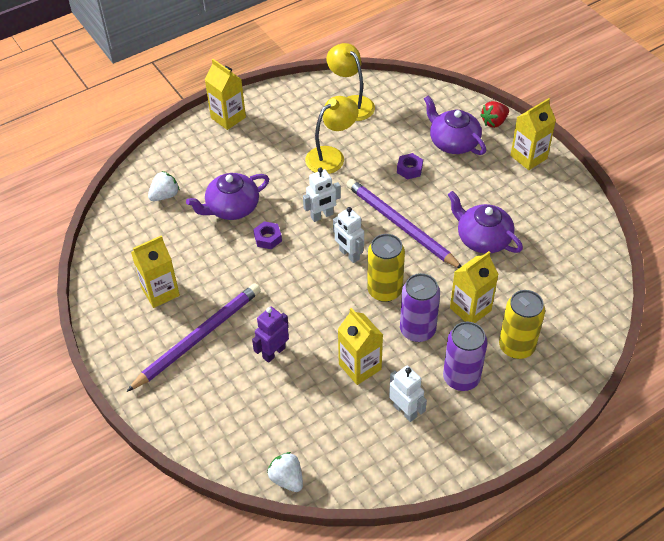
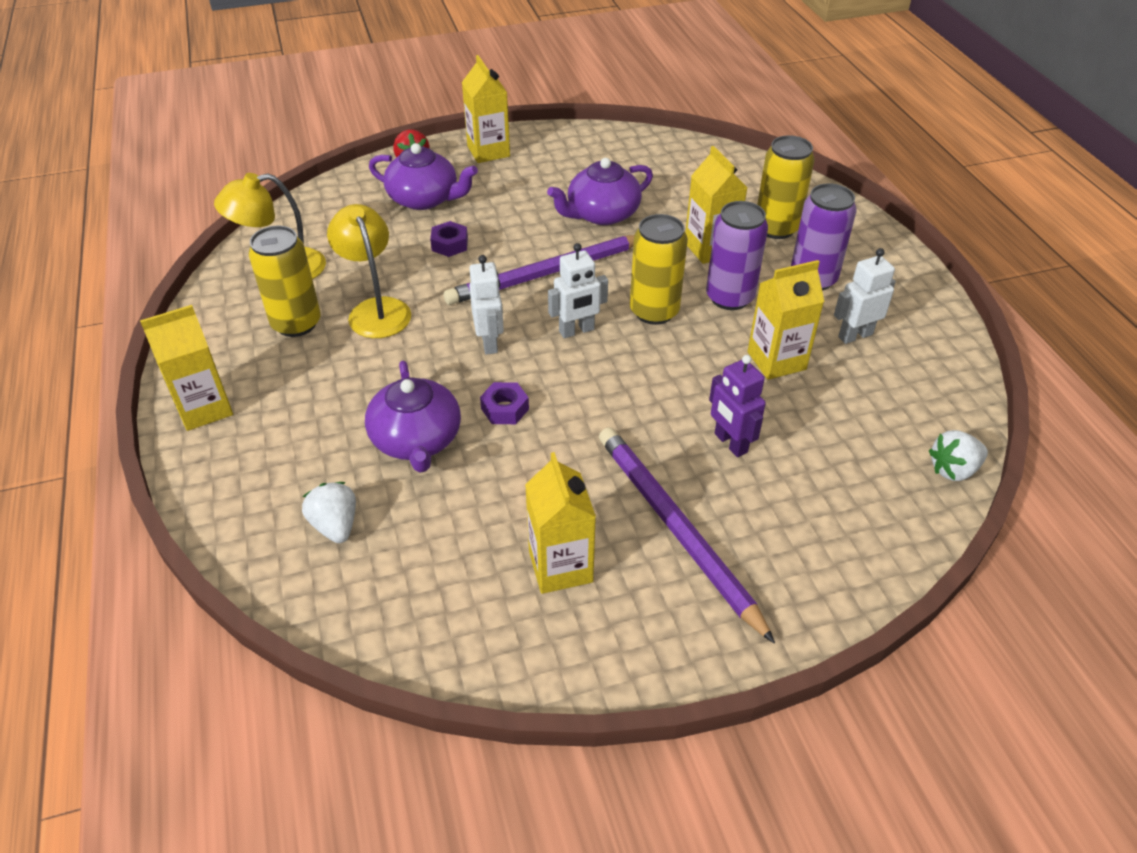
camera: 75 degrees left, 5 degrees down
purple teapot [424,95,486,155] -> purple teapot turned 135 degrees counterclockwise [369,143,478,210]
none -> yellow can [249,226,321,337]

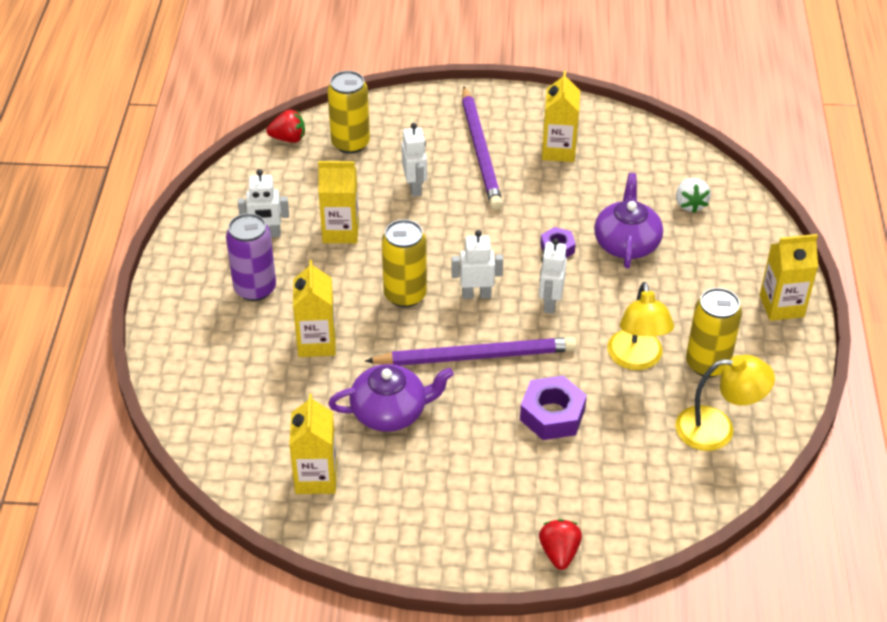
camera: 160 degrees left, 0 degrees up
purple teapot [369,143,478,210] -> none
purple nut [430,221,468,257] -> purple nut [520,376,587,440], size x1.68
yellow carton [462,55,510,163] -> yellow carton moved to [289,394,337,494]
purple can [706,201,768,310] -> none
purple robot [709,355,766,457] -> white robot [401,123,427,197]
yellow can [757,135,815,239] -> yellow can moved to [327,71,370,154]
white strawberry [929,430,988,481] -> red strawberry [266,110,305,143]

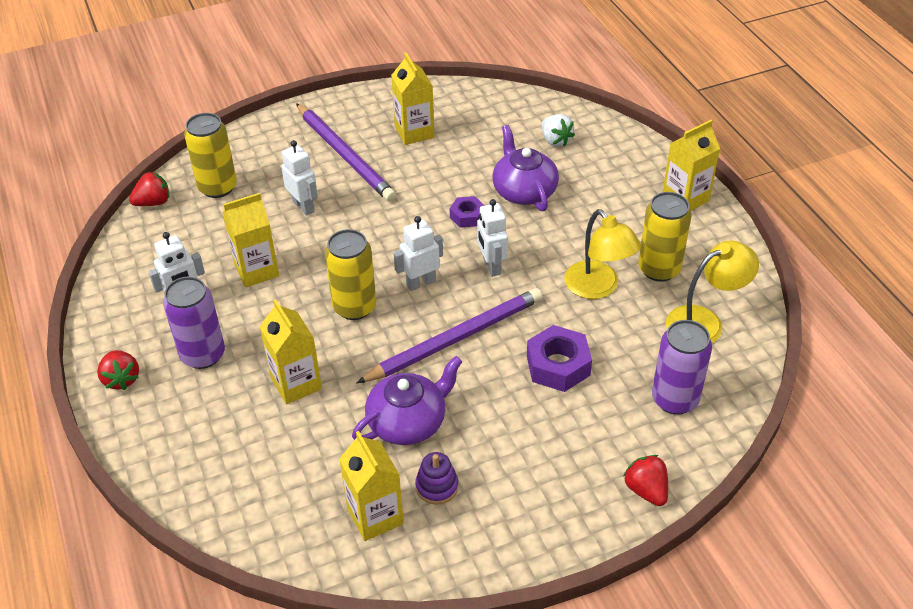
camera: 25 degrees left, 0 degrees up
none -> red strawberry [97,350,139,390]
none -> purple stacking toy [415,452,459,505]
none -> purple can [652,320,712,415]

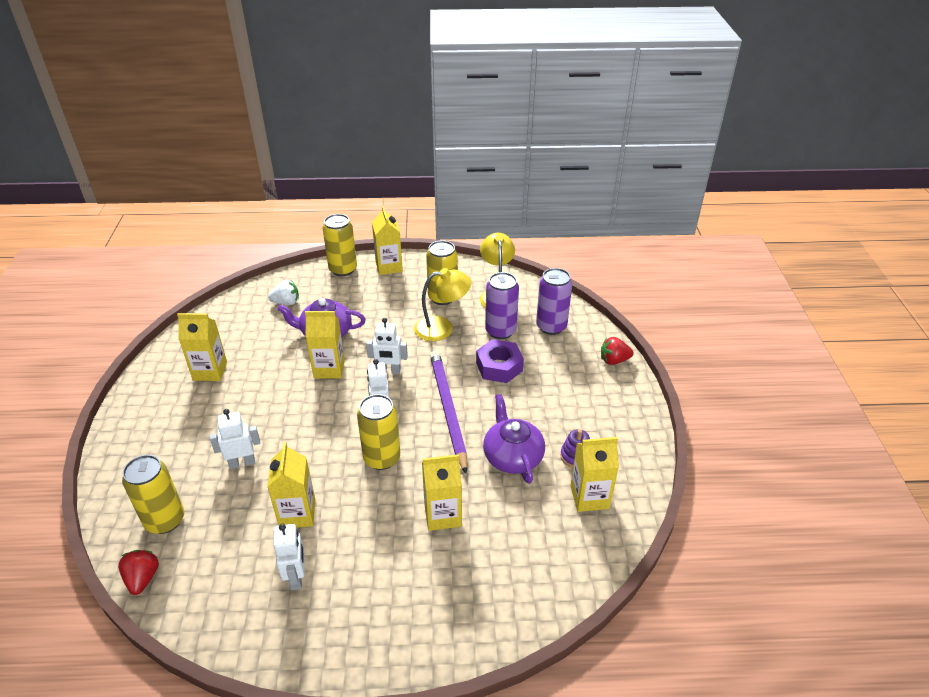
camera: 70 degrees left, 5 degrees down
red strawberry [97,350,139,390] -> none
purple can [163,276,225,369] -> purple can moved to [485,272,519,339]
purple pencil [296,103,396,202] -> none
purple nut [450,196,485,228] -> yellow carton [305,311,345,378]
none -> yellow can [323,214,357,276]

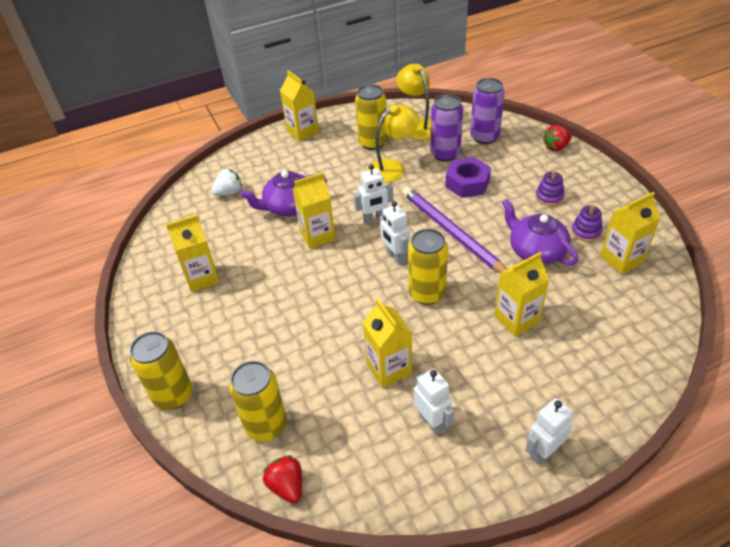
camera: 20 degrees left, 5 degrees up
white robot [210,409,260,469] -> white robot moved to [525,398,573,465]
yellow can [323,214,357,276] -> yellow can moved to [130,331,192,410]
none -> purple stacking toy [536,170,565,206]

